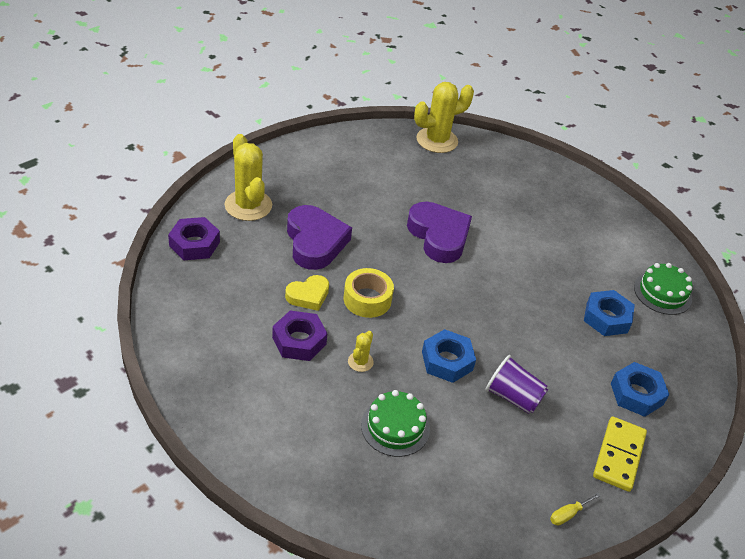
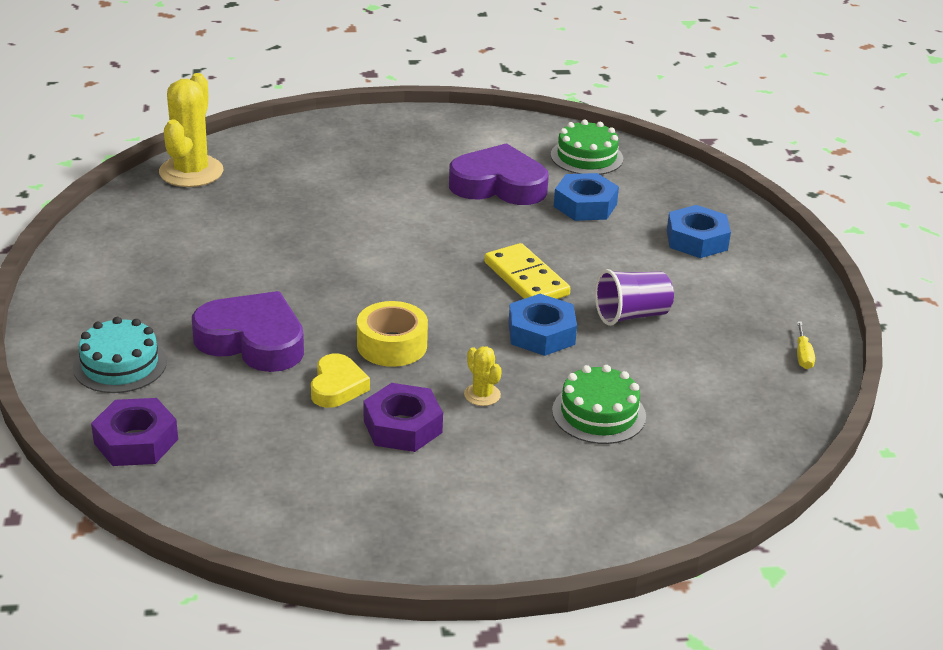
camera: 50 degrees left, 10 degrees down
yellow cactus [225,134,272,221] -> turquoise cake [73,317,167,393]
purple heart [407,202,472,263] -> purple heart moved to [449,143,549,205]
yellow domino [593,416,647,492] -> yellow domino moved to [484,243,571,299]

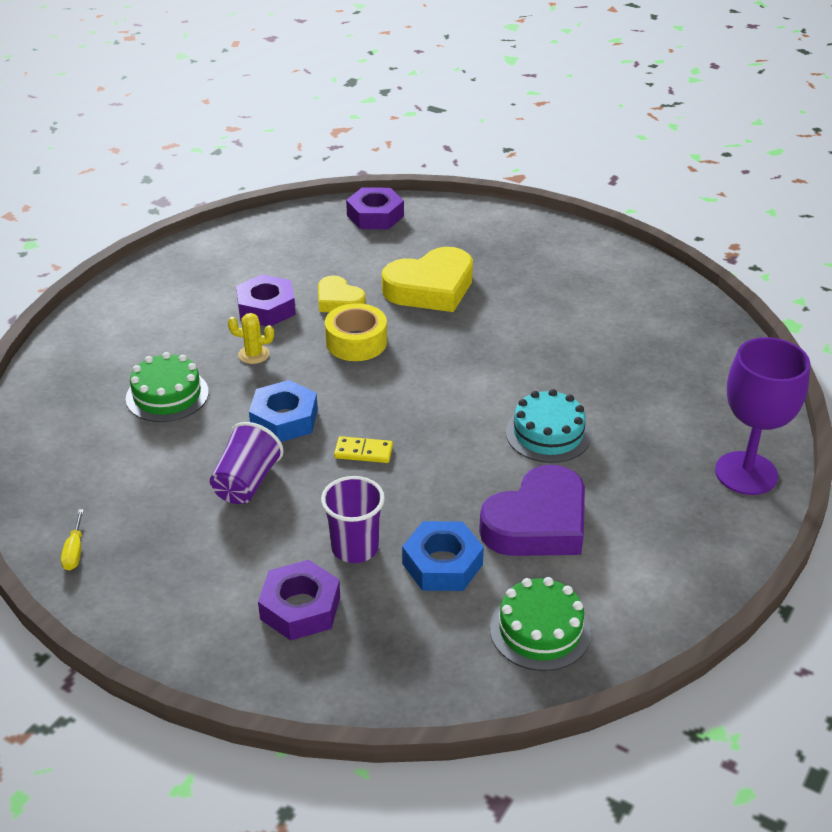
camera: 130 degrees right, 5 degrees up
turquoise cake [73,317,167,393] -> turquoise cake moved to [506,389,591,463]
yellow cactus [159,73,224,187] -> none
purple heart [192,291,304,372] -> yellow heart [382,247,473,312]
yellow domino [484,243,571,299] -> yellow domino [334,436,393,463], size x0.58
blue nut [667,205,731,258] -> purple nut [258,560,340,641]
yellow screwdriver [797,321,815,369] -> yellow screwdriver turned 135 degrees counterclockwise [61,509,84,571]
none -> purple cup [321,476,385,563]
none -> purple goblet [715,337,810,495]

